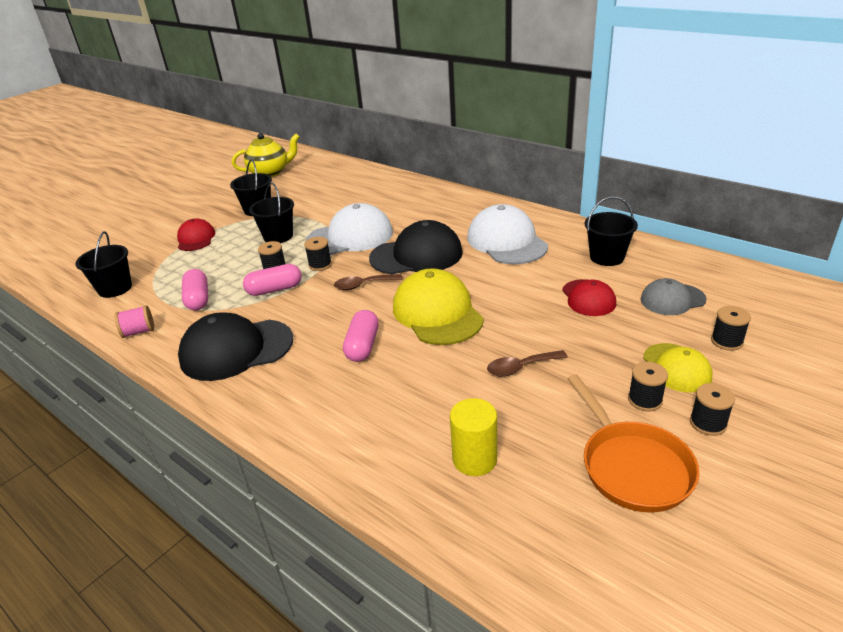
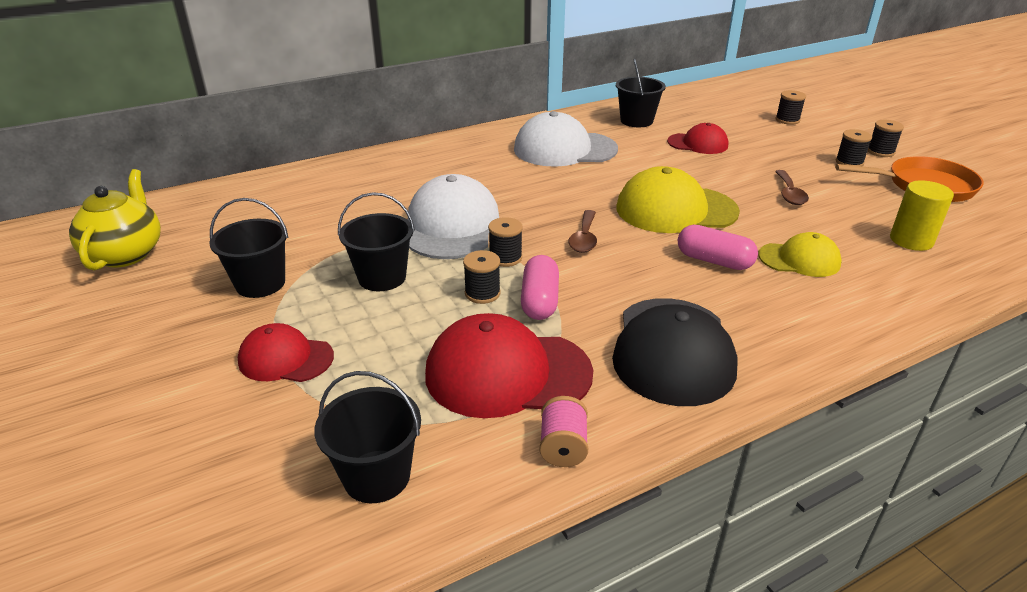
camera: 70 degrees left, 0 degrees up
pink capsule [182,269,208,311] -> red cap [425,313,593,418]
black cap [369,220,463,274] -> none
grey cap [641,278,707,315] -> none
yellow cap [643,343,712,392] -> yellow cap moved to [758,232,842,277]

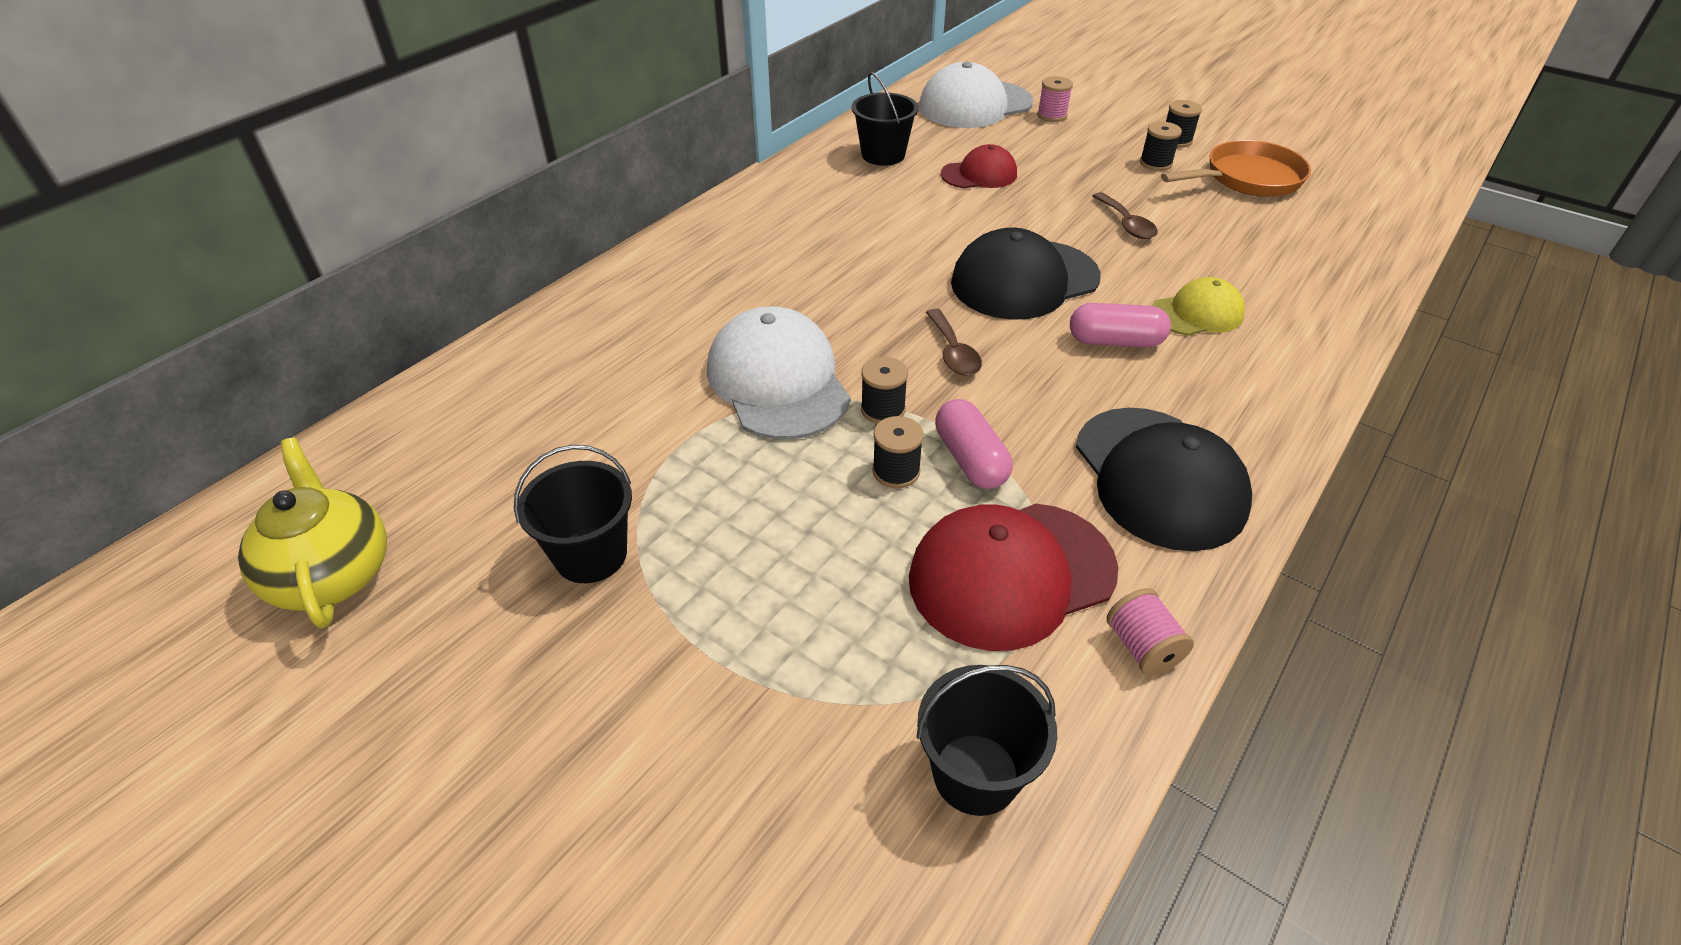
camera: 25 degrees left, 10 degrees up
red cap [238,323,334,382] -> none
black bucket [338,192,415,291] -> none
white cap [514,111,618,167] -> white cap moved to [919,62,1033,128]
yellow cap [617,166,740,233] -> black cap [951,227,1101,320]
black spool [776,90,806,125] -> pink spool [1037,76,1073,122]
yellow cylinder [890,180,954,251] -> none

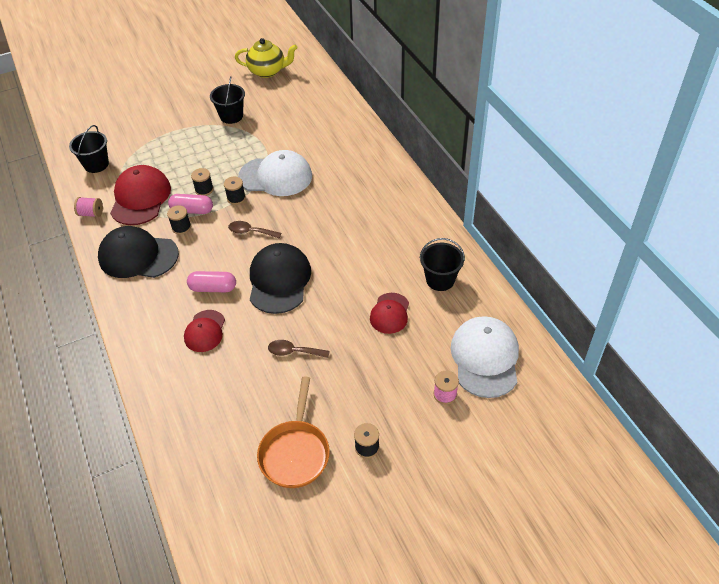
camera: 120 degrees right, 5 degrees up
pink capsule [1070,303,1171,348] -> pink capsule turned 60 degrees clockwise [187,271,236,292]
black spool [1140,121,1182,171] -> black spool moved to [167,206,191,234]
yellow cap [1152,277,1245,336] -> red cap [184,310,225,352]

